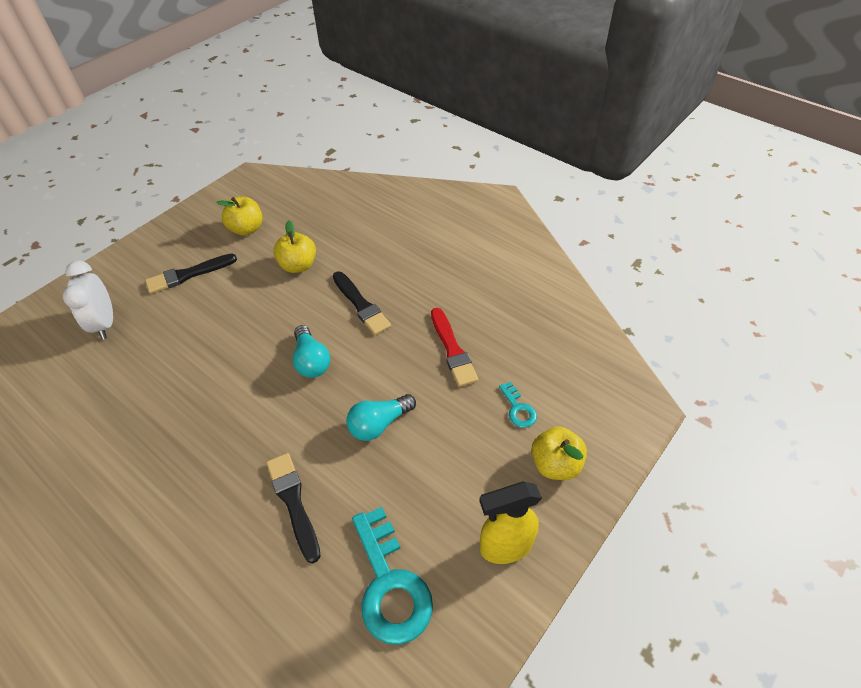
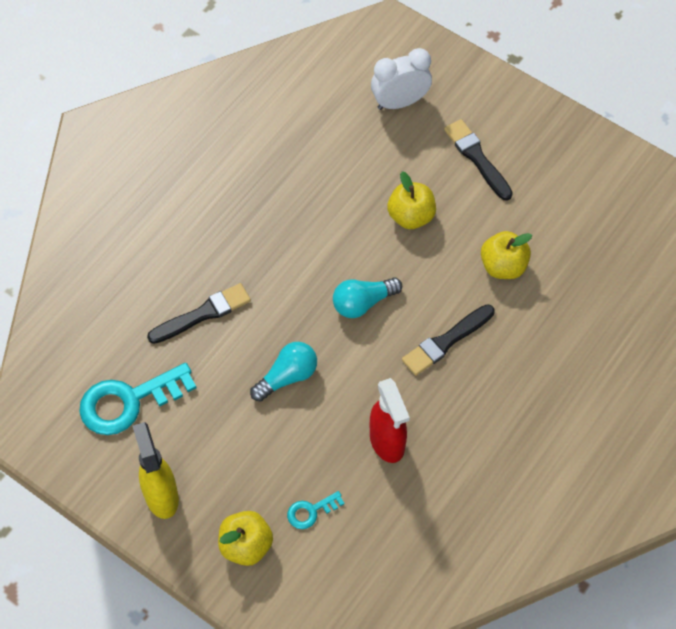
camera: 85 degrees right, 10 degrees up
yellow apple [216,197,263,236] -> yellow apple moved to [387,171,436,229]
turquoise light bulb [346,394,416,441] -> turquoise light bulb turned 90 degrees clockwise [250,342,317,402]
red brush [431,308,479,387] -> red spray bottle [370,378,410,463]

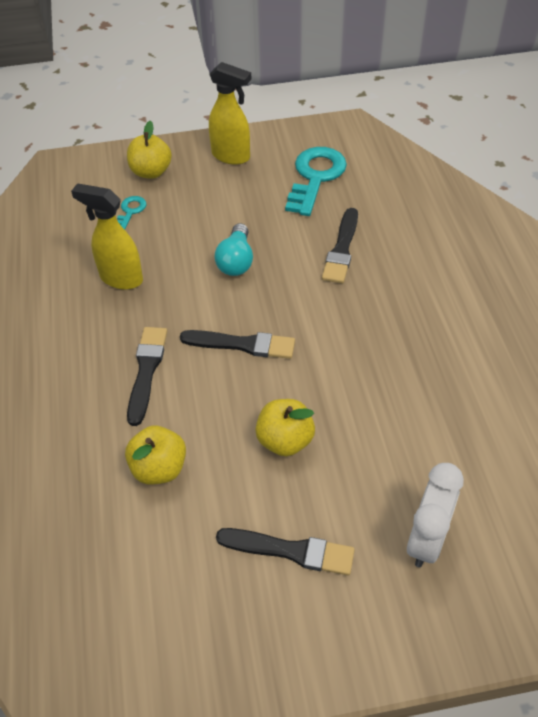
camera: 135 degrees right, 10 degrees down
turquoise light bulb [333,278,402,318] -> black brush [180,330,295,359]
red spray bottle [370,378,410,463] -> yellow spray bottle [71,183,143,290]

